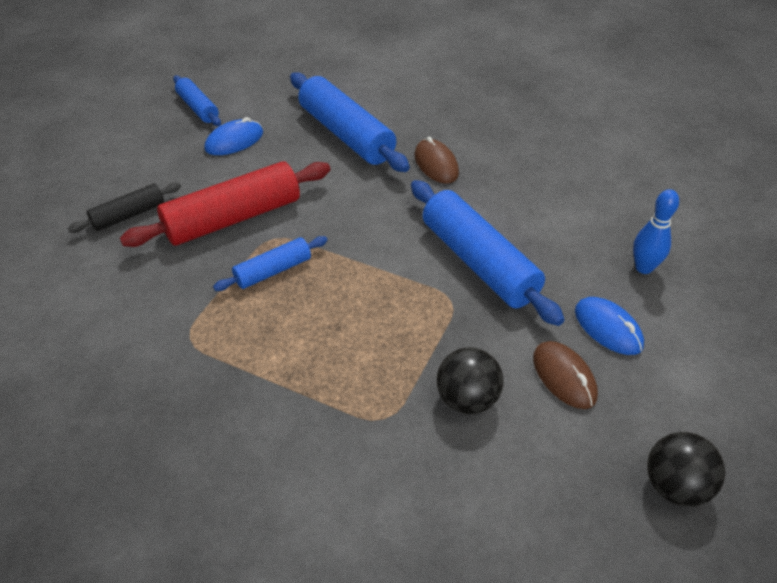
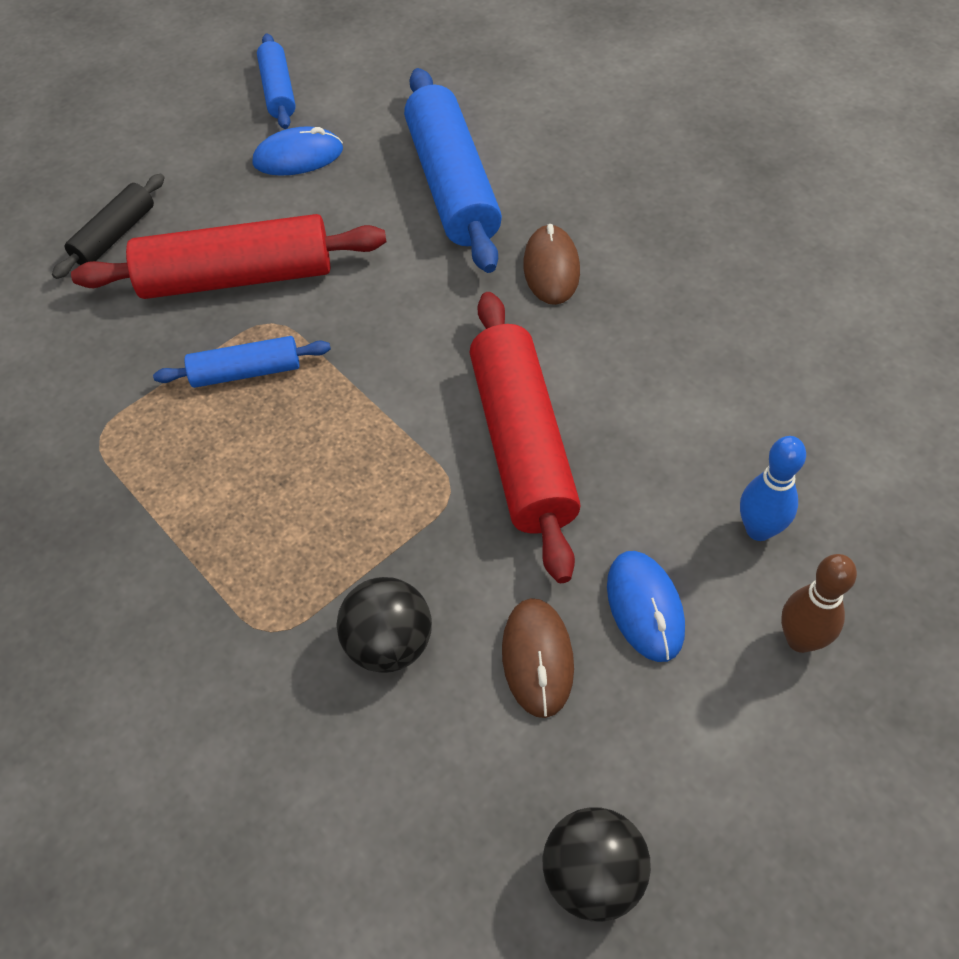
camera: 25 degrees right, 10 degrees up
black rolling pin [68,182,181,233] -> black rolling pin turned 45 degrees counterclockwise [52,173,165,279]
blue rolling pin [411,180,565,326] -> red rolling pin [470,292,581,583]
none -> brown bowling pin [781,554,857,653]

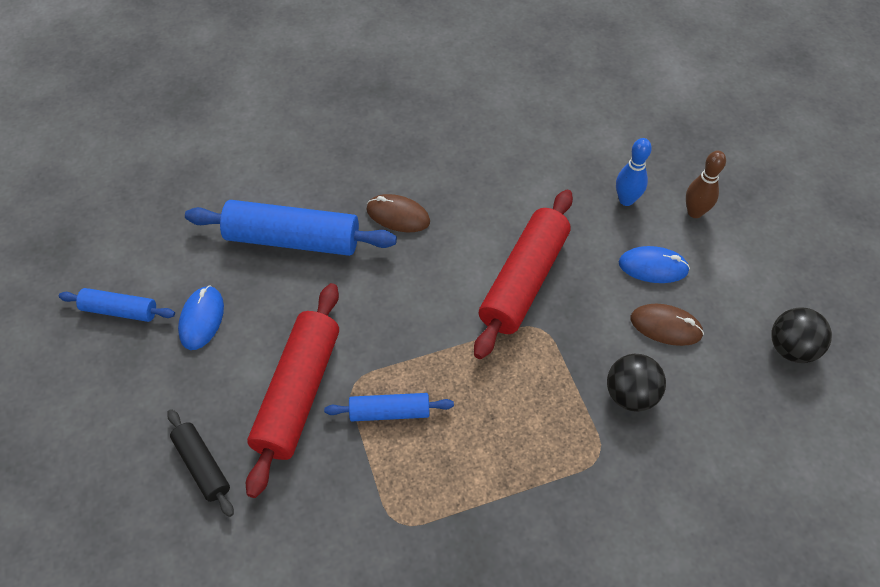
camera: 70 degrees left, 0 degrees up
blue rolling pin [153,336,331,388] -> blue rolling pin turned 75 degrees clockwise [324,393,454,421]
red rolling pin [470,292,581,583] -> red rolling pin turned 75 degrees counterclockwise [474,190,573,359]

